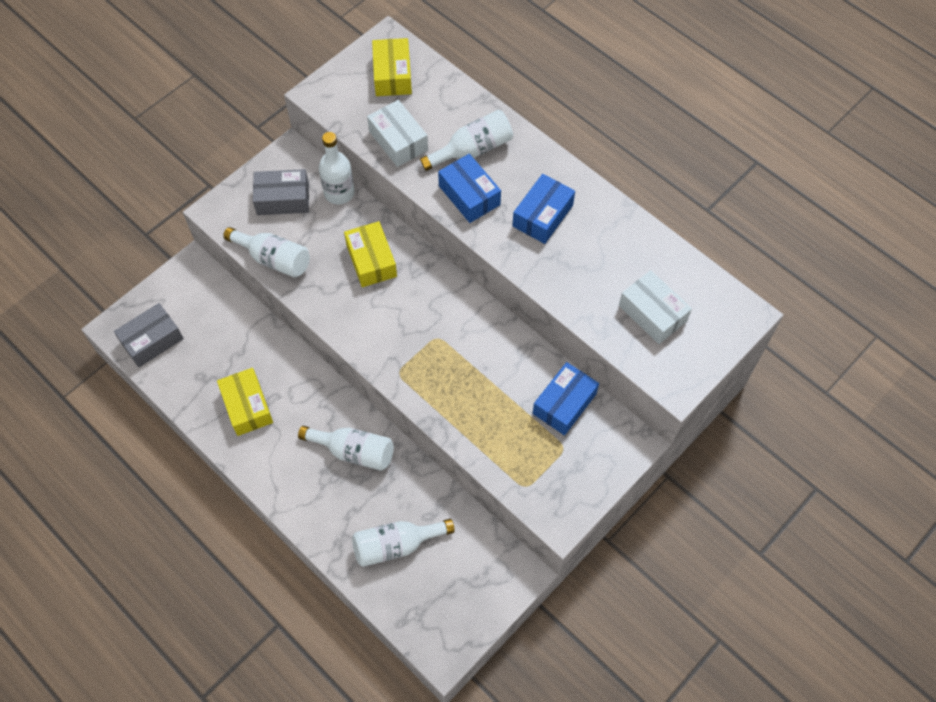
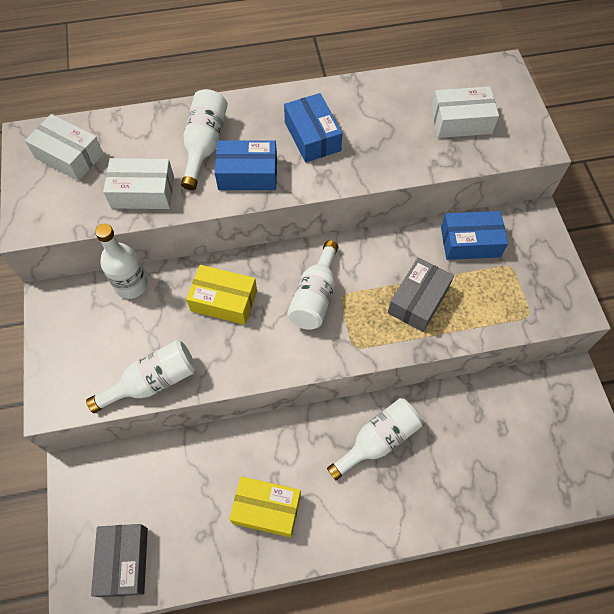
camera: 55 degrees left, 0 degrees up
grey box [253,169,309,215] -> grey box moved to [388,258,454,332]
white bottle [352,519,455,567] -> white bottle moved to [287,240,338,330]
yellow box [372,38,412,96] -> white box [25,114,104,181]
blue box [533,362,599,435] -> blue box turned 75 degrees counterclockwise [441,211,508,260]

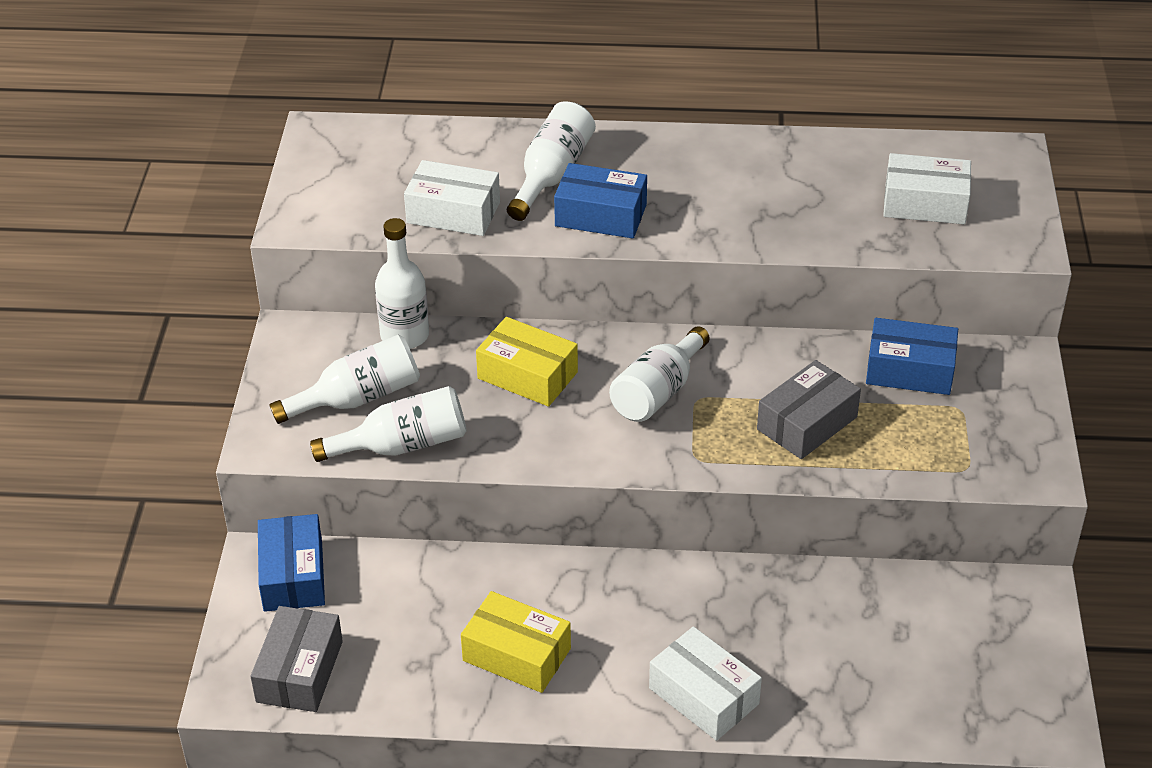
camera: 15 degrees right, 20 degrees down
white box [25,114,104,181] -> white box moved to [649,626,762,741]
blue box [284,93,343,162] -> blue box moved to [258,514,325,612]
white bottle [327,398,423,480] -> white bottle moved to [269,335,420,424]

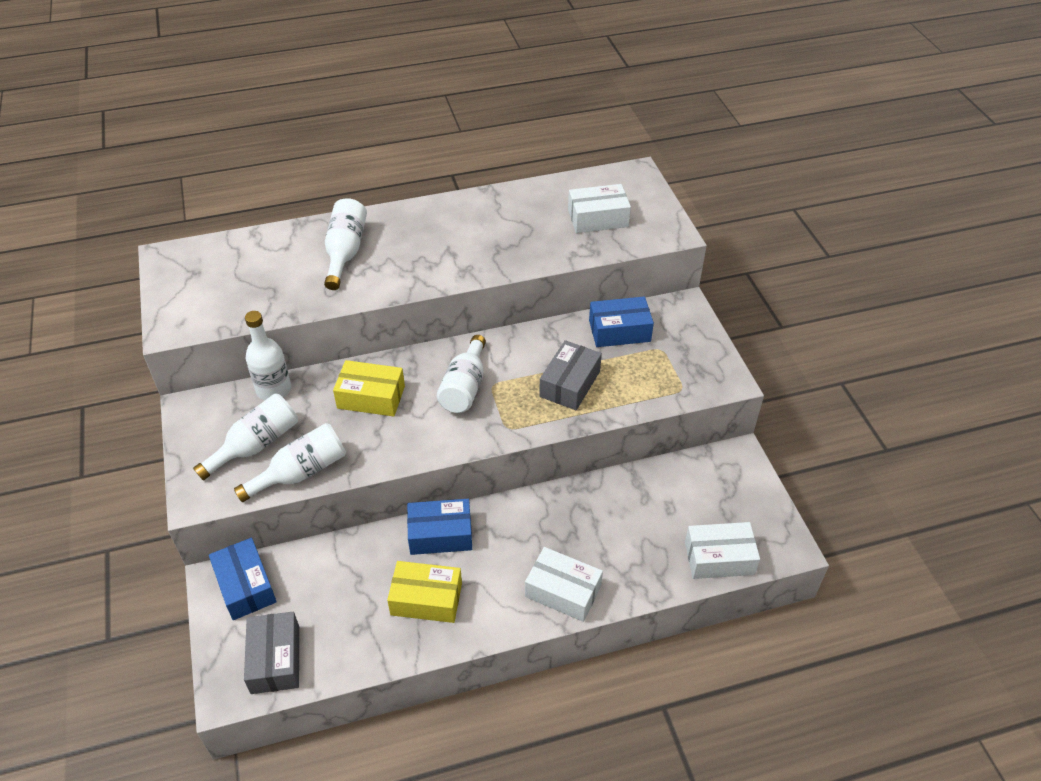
camera: 20 degrees left, 5 degrees up
white box [404,160,500,236] -> white box moved to [685,522,760,579]
blue box [554,163,647,238] -> blue box moved to [407,499,472,555]

